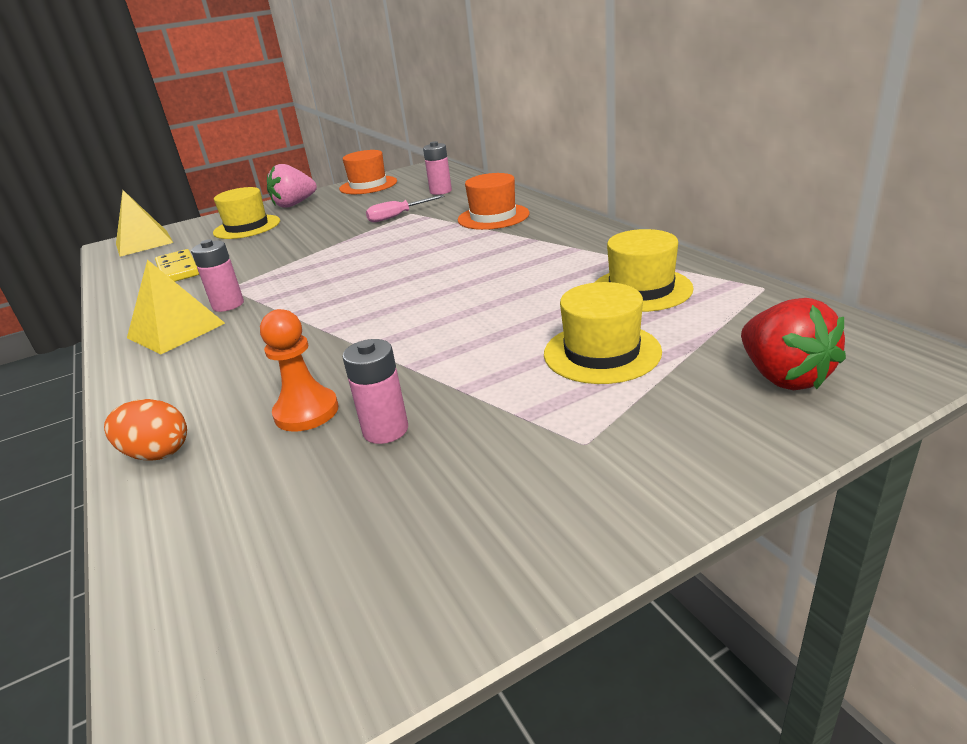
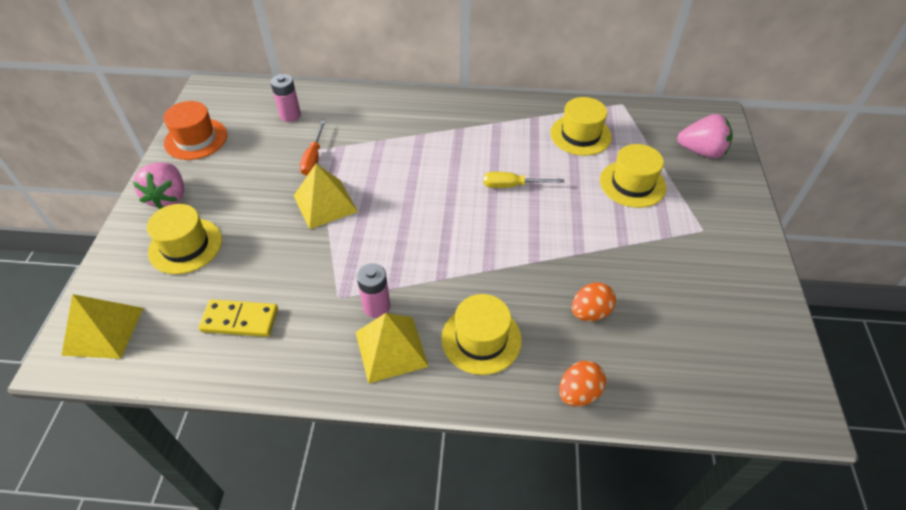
camera: 60 degrees left, 20 degrees up
orange pawn [260,309,338,432] -> orange egg [572,282,616,321]
pink battery [342,339,408,444] -> none
pink screwdriver [366,195,445,222] -> orange screwdriver [300,121,326,176]
orange hat [458,173,529,230] -> none
red strawberry [741,298,846,390] -> pink strawberry [677,114,733,158]
none -> yellow pyramid [294,164,358,229]
none -> yellow hat [442,294,522,375]
none -> yellow screwdriver [484,172,564,188]

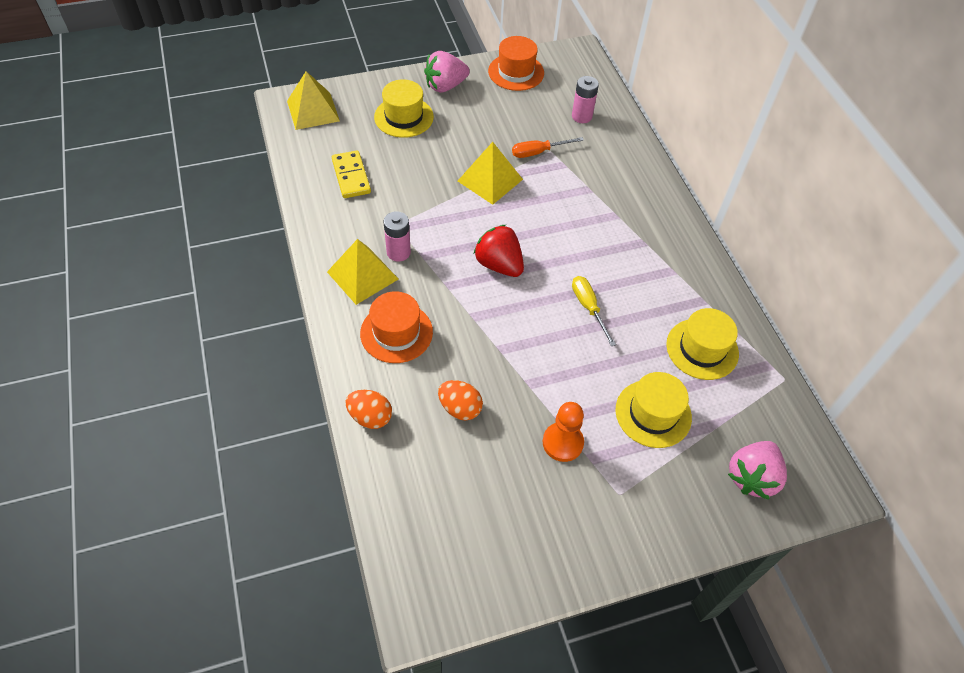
camera: 65 degrees right, 5 degrees up
yellow hat [442,294,522,375] -> orange hat [360,291,433,363]
pink strawberry [677,114,733,158] -> pink strawberry turned 45 degrees clockwise [728,441,787,499]
none -> red strawberry [474,225,524,277]
none -> orange pawn [543,402,584,462]

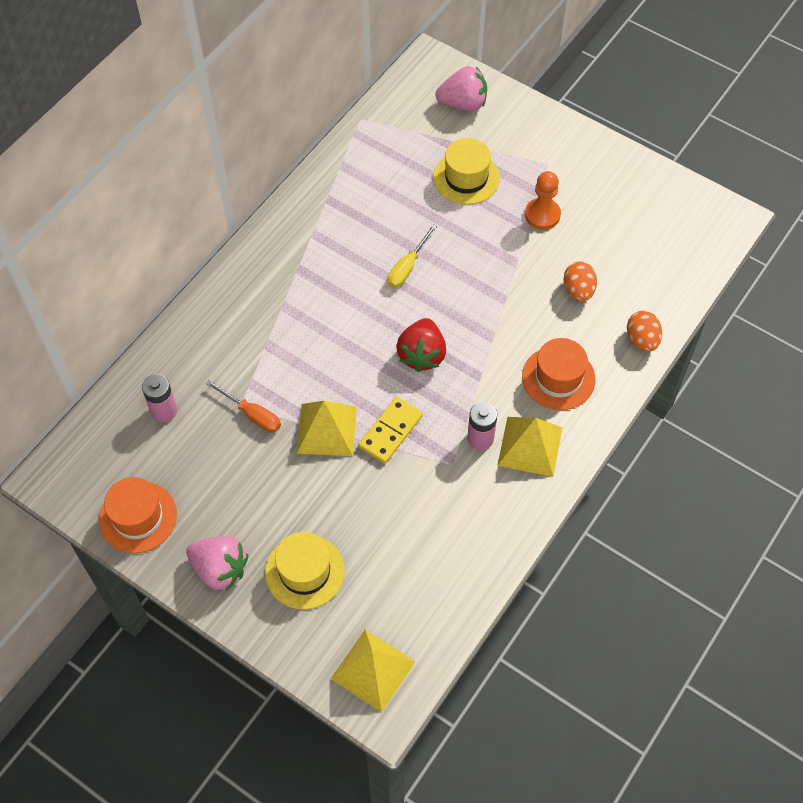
camera: 125 degrees left, 5 degrees up
yellow domino [332,150,371,198] -> yellow domino moved to [358,397,423,464]
yellow hat [666,308,739,380] -> none

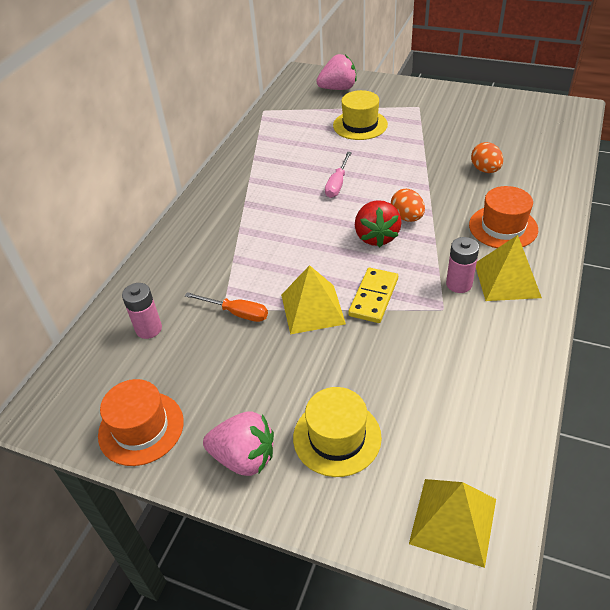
camera: 10 degrees left, 15 degrees down
yellow screwdriver [387,224,437,288] -> pink screwdriver [325,152,352,198]
orange pawn [525,171,561,230] -> none
orange egg [627,311,662,352] -> orange egg moved to [391,189,425,222]

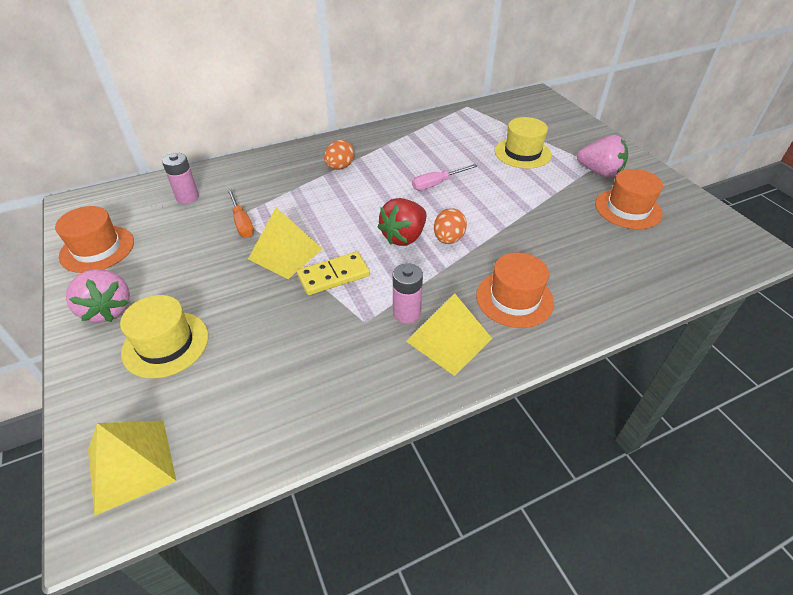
camera: 40 degrees right, 0 degrees up
pink strawberry [316,54,357,90] -> pink strawberry moved to [577,135,628,178]
orange egg [471,142,503,173] -> orange egg moved to [324,140,354,170]
none -> orange hat [595,169,663,229]

